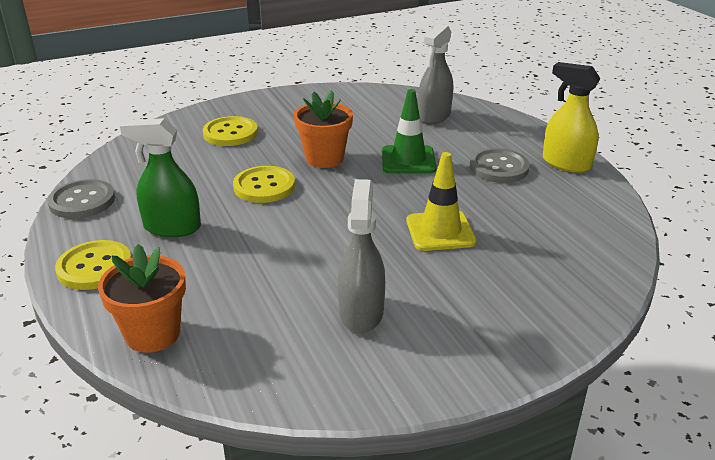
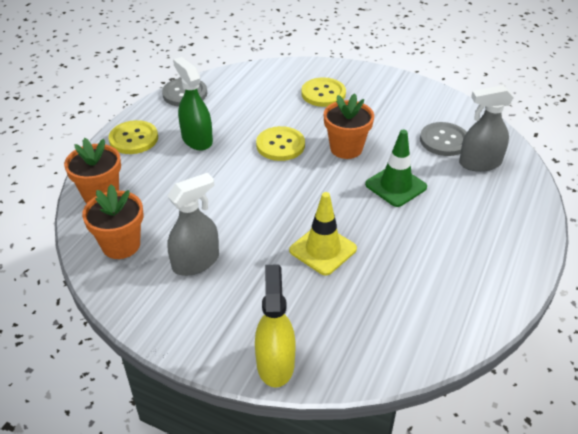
camera: 50 degrees right, 10 degrees up
grey button [469,148,530,183] -> grey button moved to [420,122,467,156]
yellow spray bottle [543,62,601,173] -> yellow spray bottle moved to [255,264,296,388]
none -> orange flower pot [82,184,143,259]

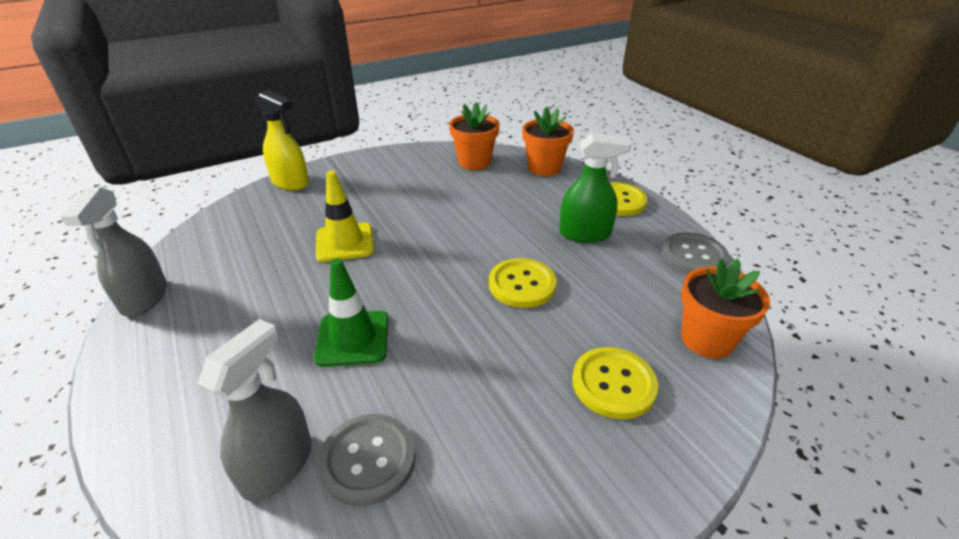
camera: 125 degrees right, 5 degrees down
grey spray bottle [167,173,219,276] -> grey spray bottle moved to [61,187,167,316]
orange flower pot [324,93,374,159] -> orange flower pot moved to [681,258,770,359]

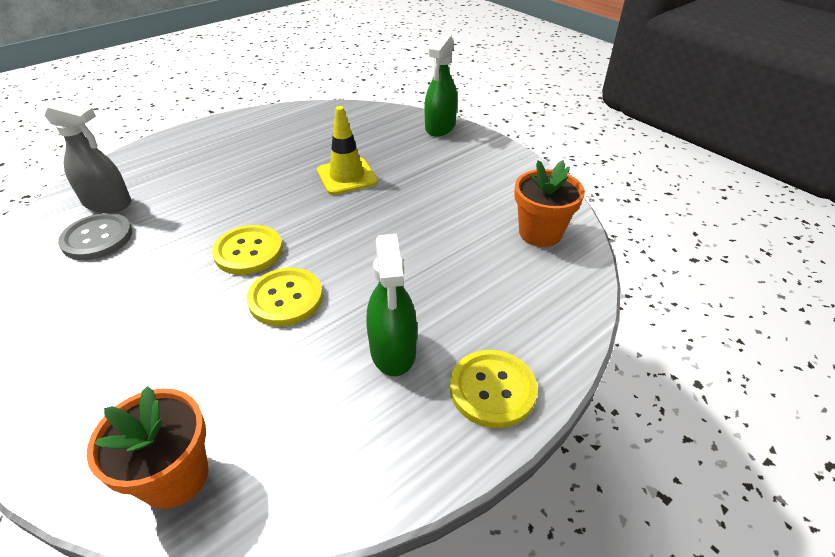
camera: 80 degrees right, 5 degrees up
grey spray bottle [61,187,167,316] -> none
yellow spray bottle [256,90,309,190] -> green spray bottle [425,34,457,137]
green traffic cone [314,258,389,367] -> none
orange flower pot [522,107,574,176] -> none
yellow button [572,347,658,419] -> yellow button moved to [212,225,283,275]
grey button [661,232,729,274] -> none

